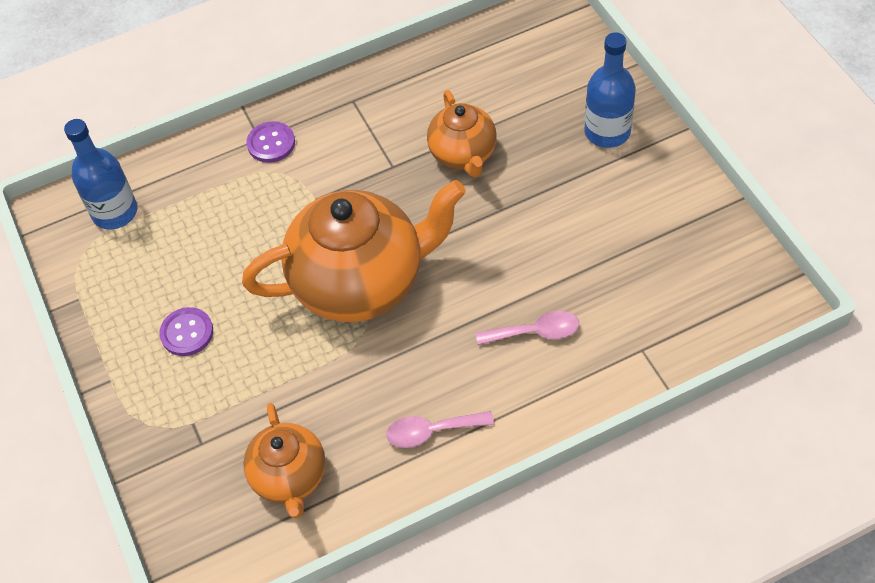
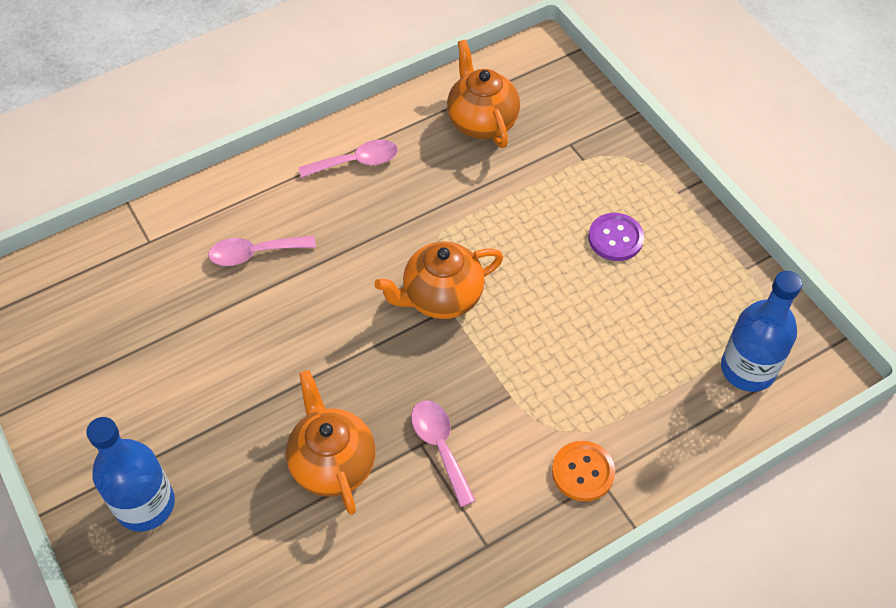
camera: 170 degrees right, 0 degrees up
orange teapot [242,180,466,322] -> orange teapot [374,241,503,319], size x0.54
purple button [246,121,295,163] -> orange button [552,441,615,502]
none -> pink spoon [411,400,476,507]

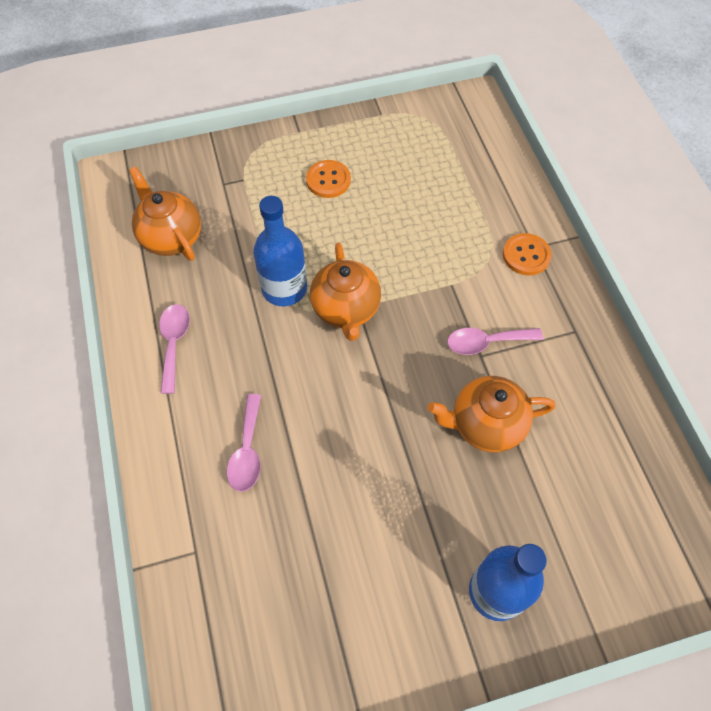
camera: 75 degrees left, 5 degrees up
orange teapot [447,39,520,148] -> orange teapot turned 60 degrees clockwise [129,166,201,261]
purple button [588,213,644,261] -> orange button [306,160,351,198]
blue bottle [721,271,802,392] -> blue bottle moved to [253,196,307,306]

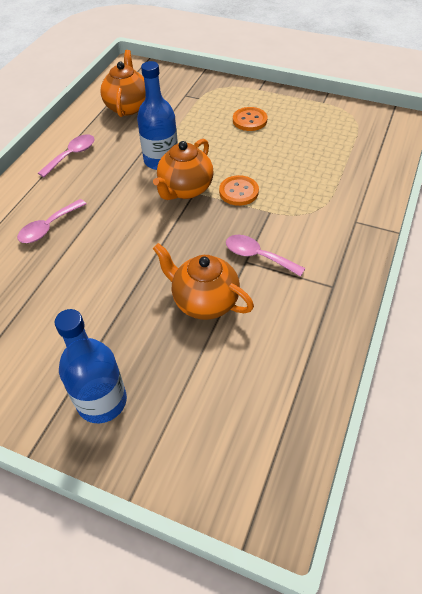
camera: 40 degrees right, 10 degrees down
orange button [503,233,551,275] -> orange button moved to [219,175,259,206]

